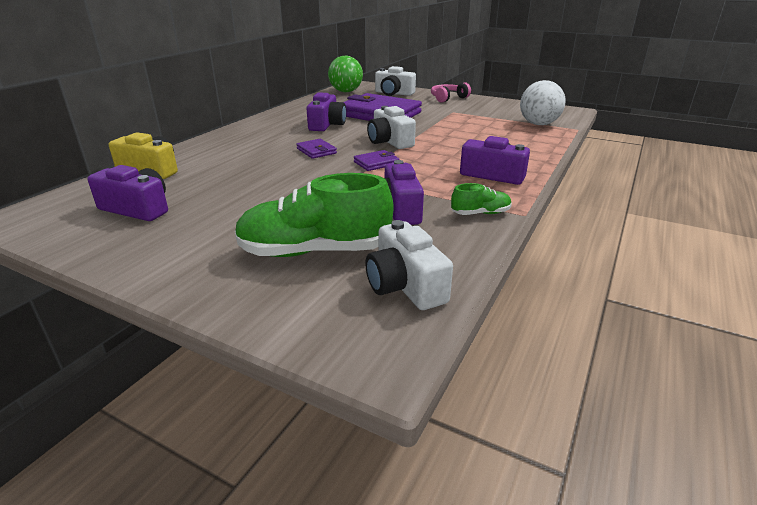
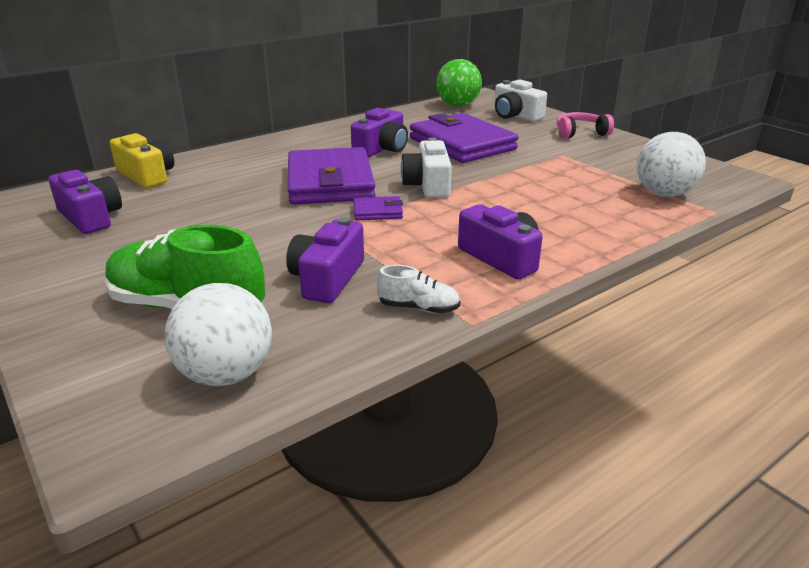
camera: 25 degrees right, 0 degrees up
purple wallet [296,139,337,159] -> purple wallet [288,147,376,205], size x2.36
white camera [365,220,453,310] -> white ball [165,283,272,386]
green shoe [451,183,512,215] -> white shoe [377,265,460,313]

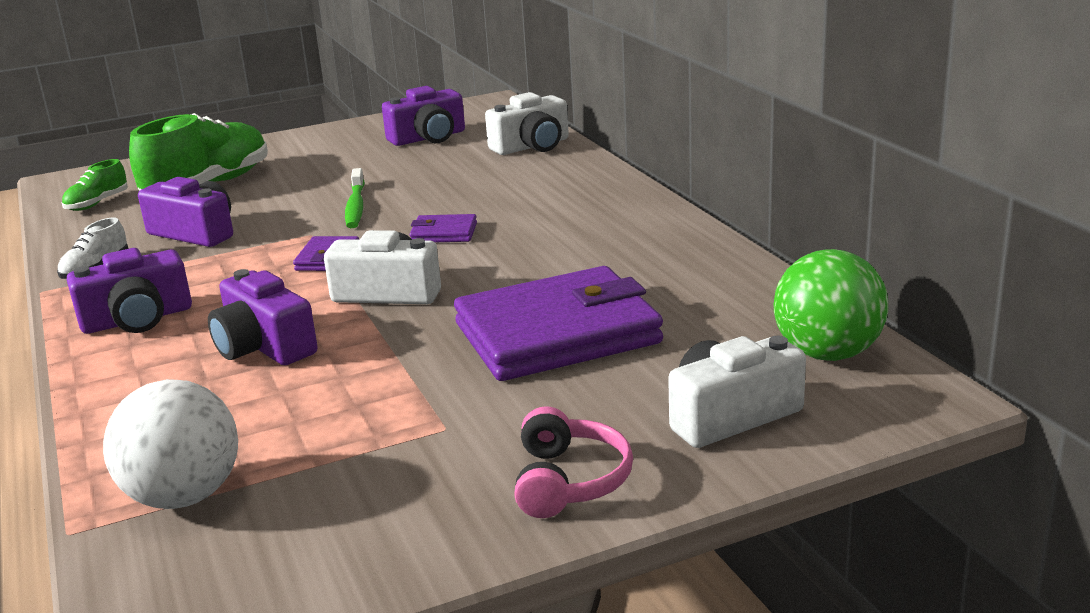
camera: 105 degrees right, 5 degrees down
yellow camera [110,133,174,188] -> white camera [485,92,569,155]
white ball [165,283,272,386] -> green shoe [62,159,128,211]
purple wallet [288,147,376,205] -> purple wallet [410,214,477,242], size x0.42
purple camera [351,108,408,157] -> purple camera moved to [208,269,318,365]
none -> green toothbrush [345,168,365,228]

